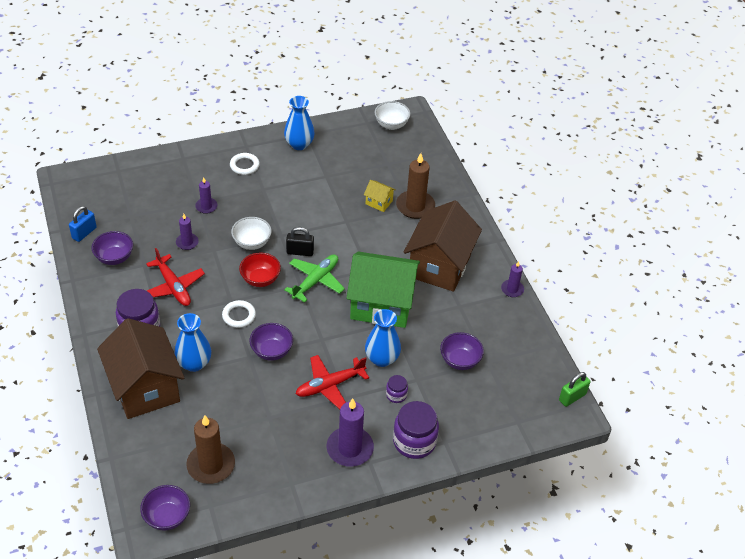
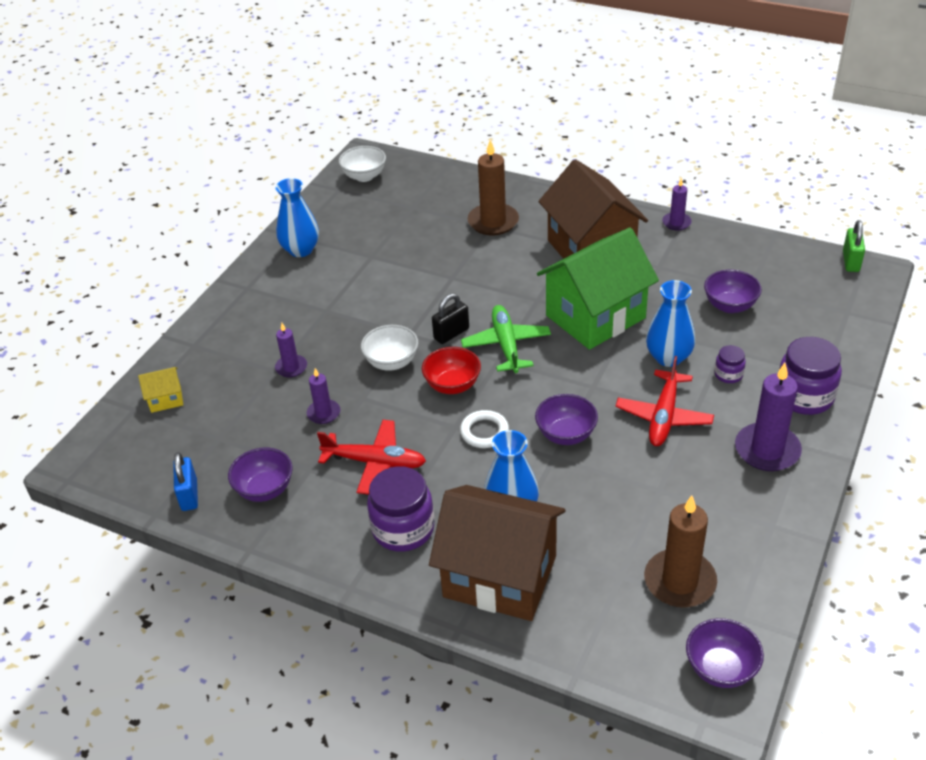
camera: 40 degrees left, 5 degrees down
white ring [230,153,260,175] -> none
yellow house [364,180,396,212] -> yellow house moved to [138,367,183,413]

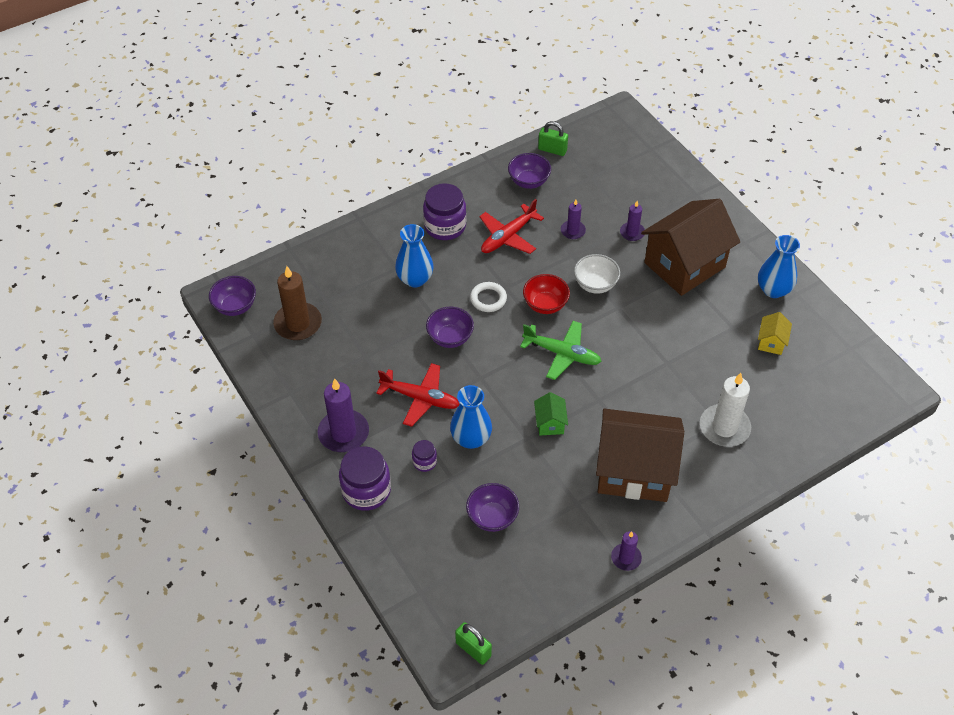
camera: 120 degrees right, 10 degrees up
yellow house [138,367,183,413] -> yellow house moved to [758,312,792,355]
blue padlock [173,452,198,511] -> green padlock [538,121,568,156]
white bowl [339,146,386,182] -> none
brown house [429,485,566,621] -> brown house moved to [641,199,740,296]
black padlock [432,293,469,344] -> none
brown candle [468,140,519,235] -> white candle [700,373,751,447]
green house [537,228,659,350] -> green house [534,392,568,435], size x0.41
red plane [615,356,714,446] -> red plane turned 150 degrees clockwise [376,363,460,427]

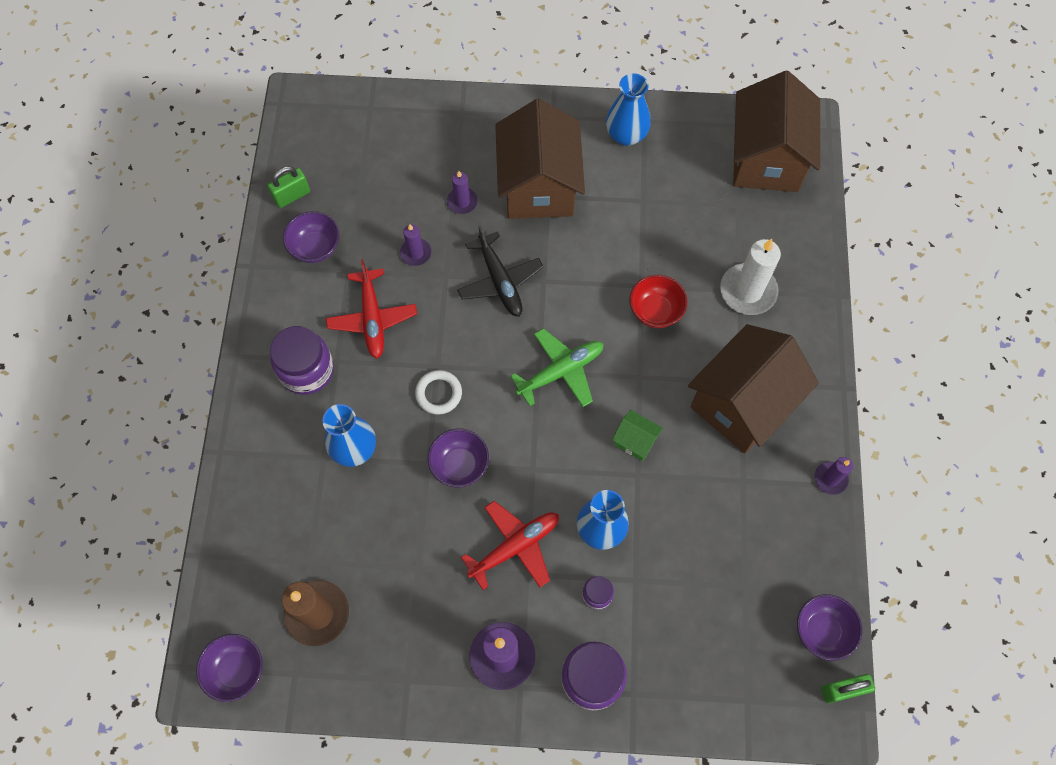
camera: 55 degrees left, 15 degrees up
purple bowl [466,483,519,532] -> purple bowl moved to [797,594,863,661]
red bowl [523,274,570,314] -> red bowl moved to [629,275,687,328]
white bowl [574,254,620,294] -> black plane [457,225,543,317]
yellow house [758,312,792,355] -> none
none -> brown house [733,71,820,192]

